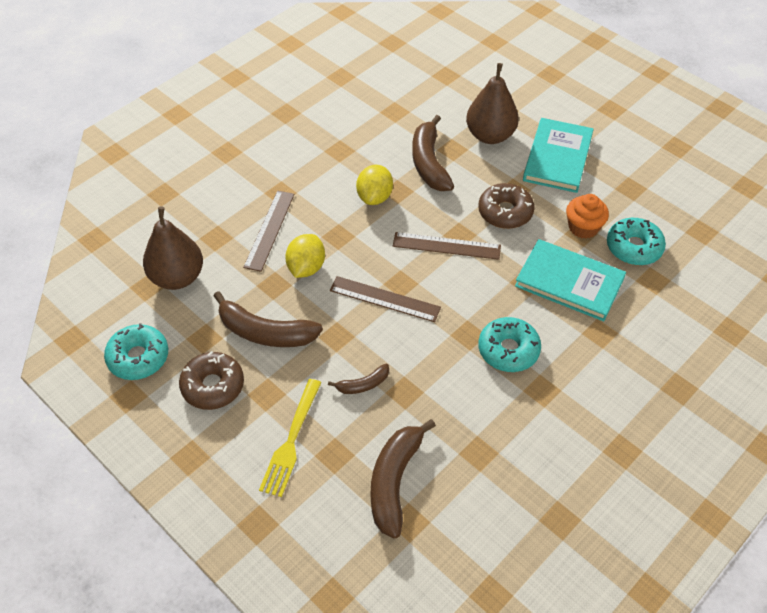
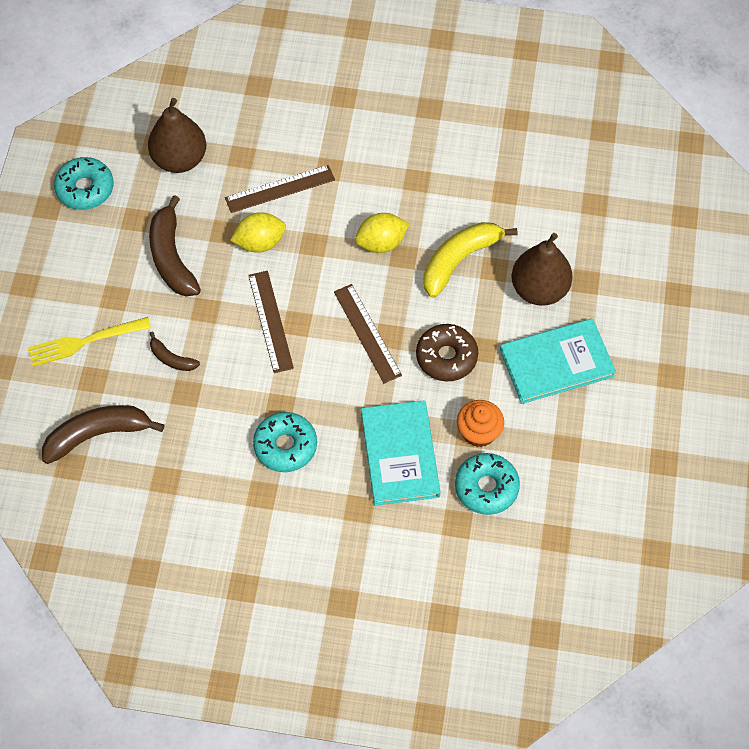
camera: 55 degrees right, 10 degrees up
brown donut [179,351,244,410] -> none
brown banana [412,115,454,191] -> yellow banana [424,222,517,298]

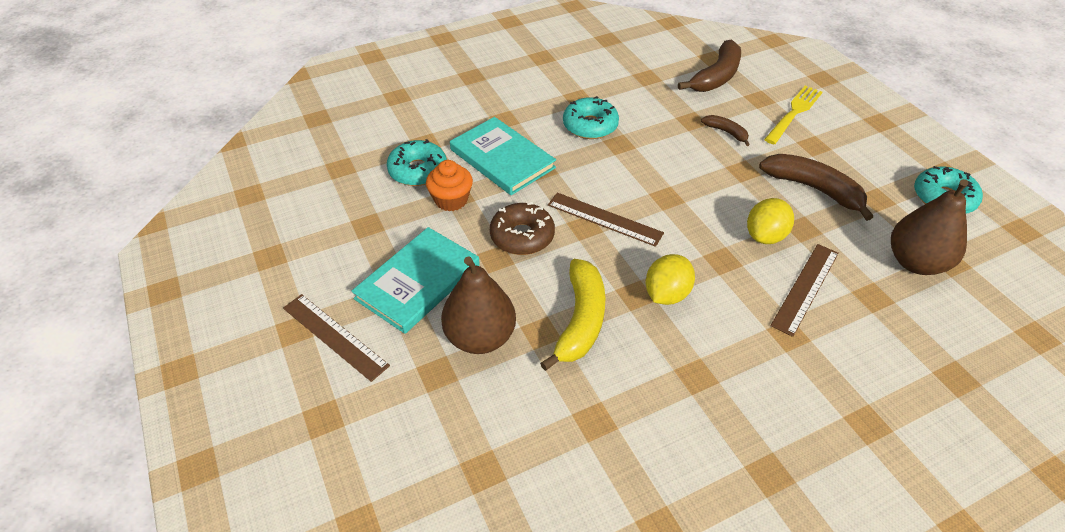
camera: 145 degrees right, 15 degrees down
brown banana [150,331,200,371] -> brown banana turned 45 degrees clockwise [701,115,750,146]
brown ruler [248,271,294,373] -> brown ruler moved to [283,294,390,382]

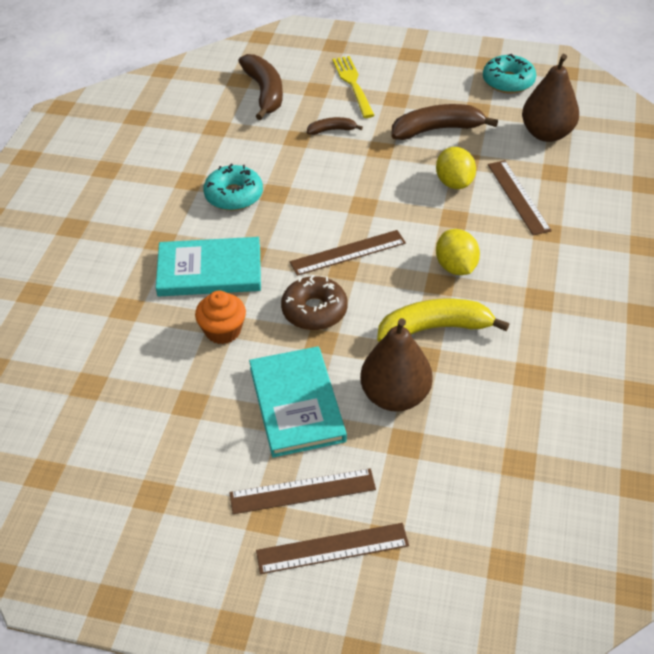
camera: 50 degrees left, 0 degrees up
turquoise donut [387,139,447,186] -> none
yellow banana [540,259,606,371] -> yellow banana turned 60 degrees counterclockwise [377,299,509,342]
none -> brown ruler [256,523,409,574]

